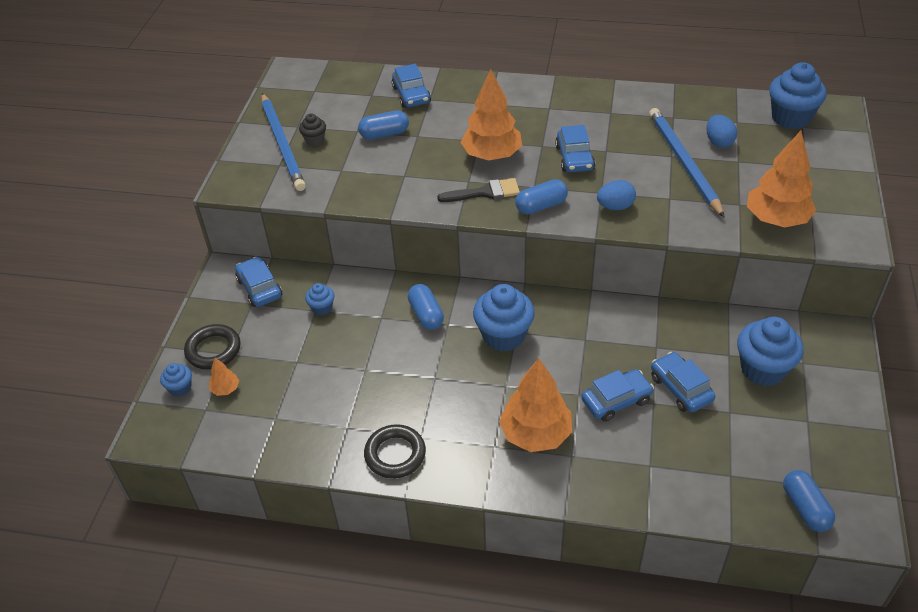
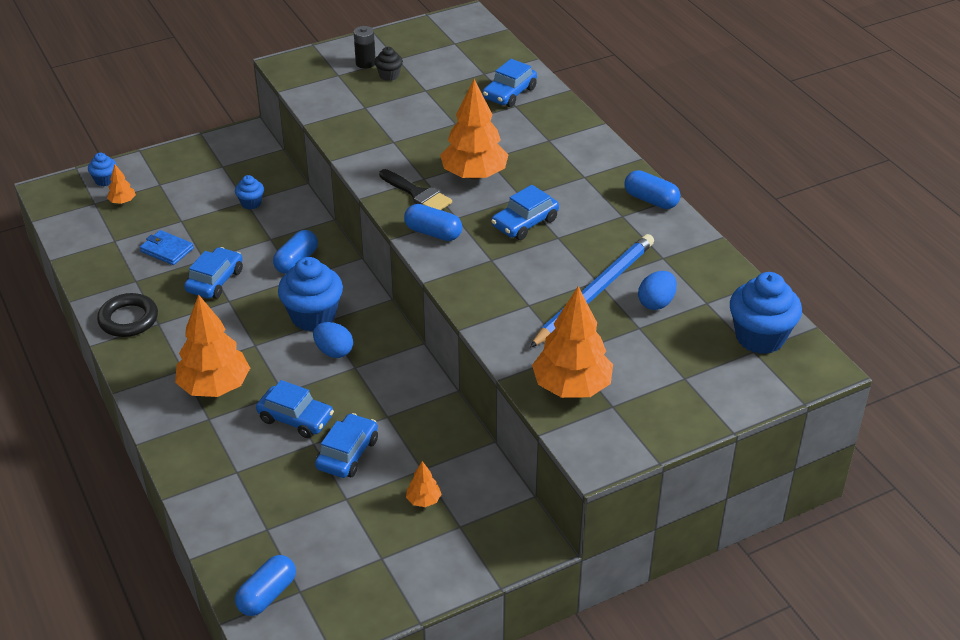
camera: 50 degrees right, 5 degrees down
black ring [184,324,241,370] -> none
blue car [235,257,282,307] -> blue car moved to [184,247,243,299]
blue pencil [261,93,306,191] -> black battery [354,26,375,69]
blue capsule [358,111,409,140] -> blue capsule moved to [624,170,680,209]
blue egg [597,180,636,210] -> blue egg moved to [313,322,353,358]
blue cupcake [737,317,804,386] -> orange tree [406,461,441,507]
none -> blue wallet [140,230,194,265]

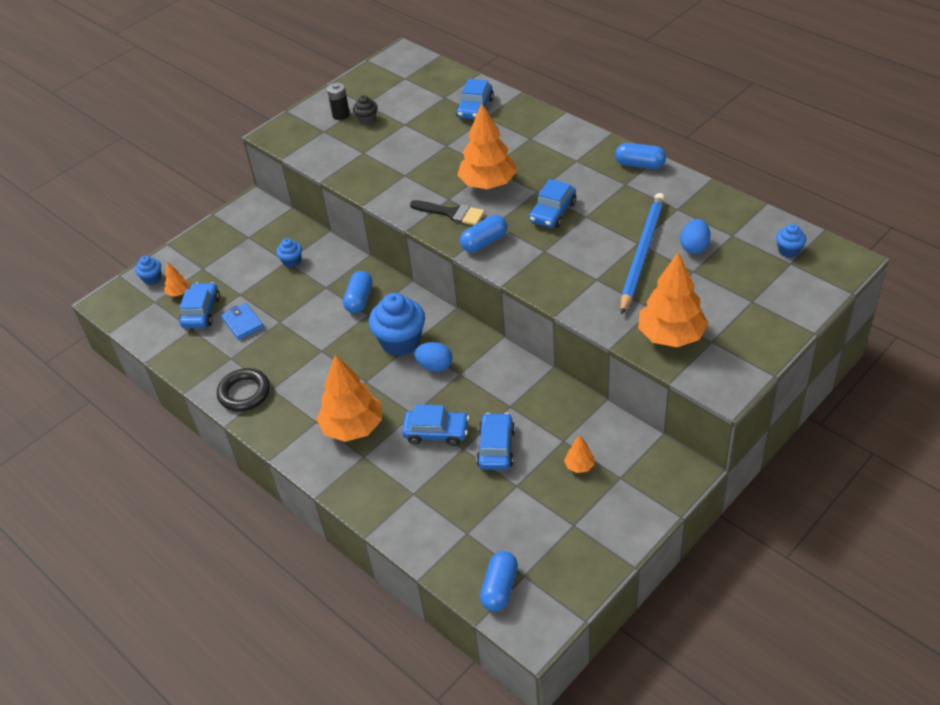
camera: 15 degrees left, 5 degrees up
blue wallet [140,230,194,265] -> blue wallet turned 45 degrees clockwise [221,303,264,340]
blue car [184,247,243,299] -> blue car moved to [179,282,220,328]
blue capsule [404,204,462,241] -> blue capsule turned 45 degrees counterclockwise [460,215,507,252]
blue cupcake [730,272,802,354] -> blue cupcake [776,224,806,258], size x0.50

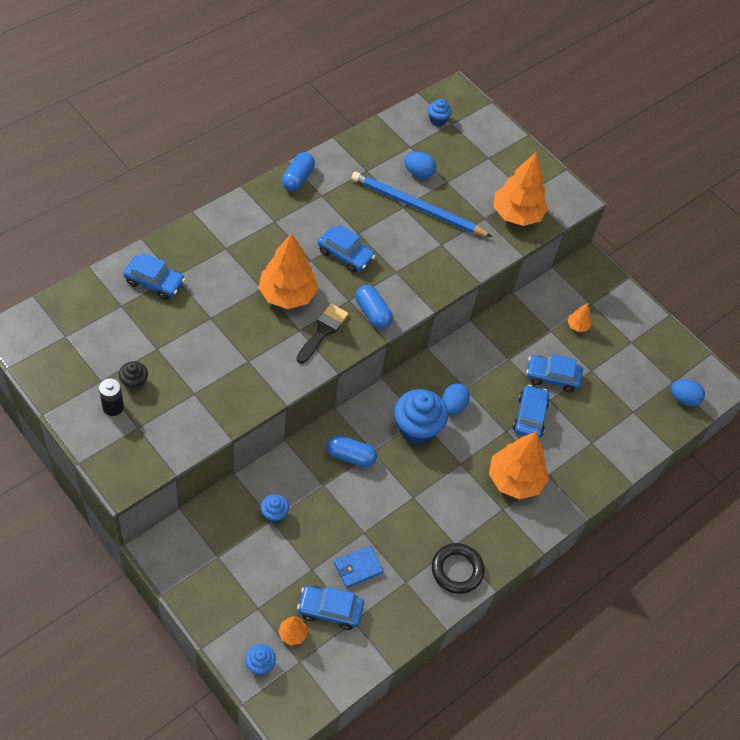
camera: 95 degrees left, 10 degrees up
blue capsule [480,551,518,612] -> blue egg [670,379,705,407]

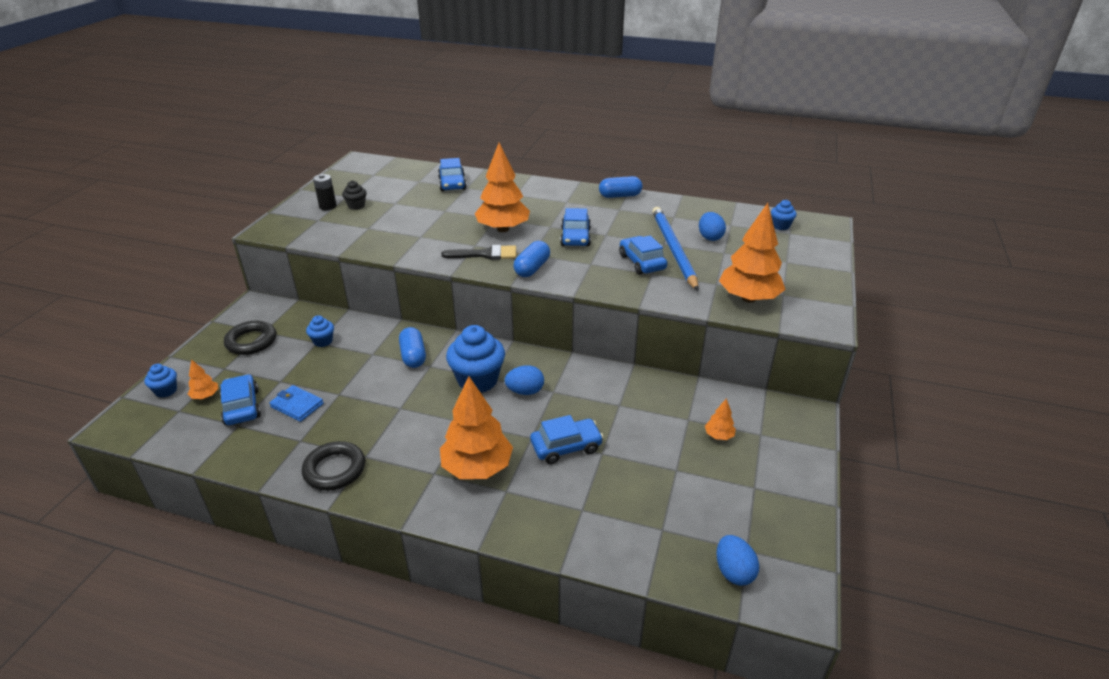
camera: 65 degrees right, 20 degrees down
blue car [526,354,583,392] -> blue car moved to [619,235,667,275]
none -> black ring [224,321,276,355]

